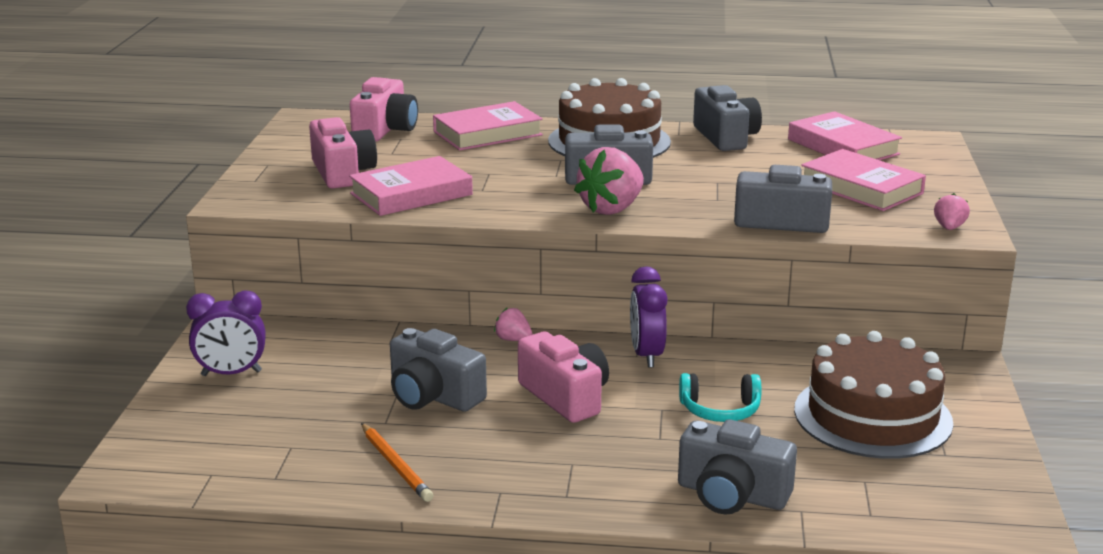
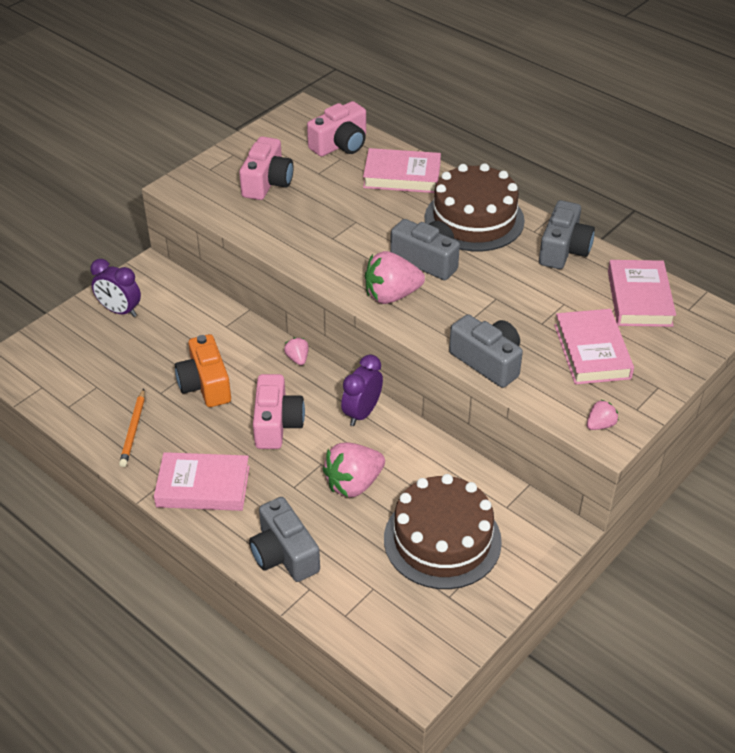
camera: 35 degrees right, 20 degrees up
pink book [349,156,473,216] -> pink book moved to [154,452,250,511]
grey camera [390,328,487,412] -> orange camera [175,334,231,407]
turquoise headphones [679,373,761,422] -> pink strawberry [323,442,385,497]

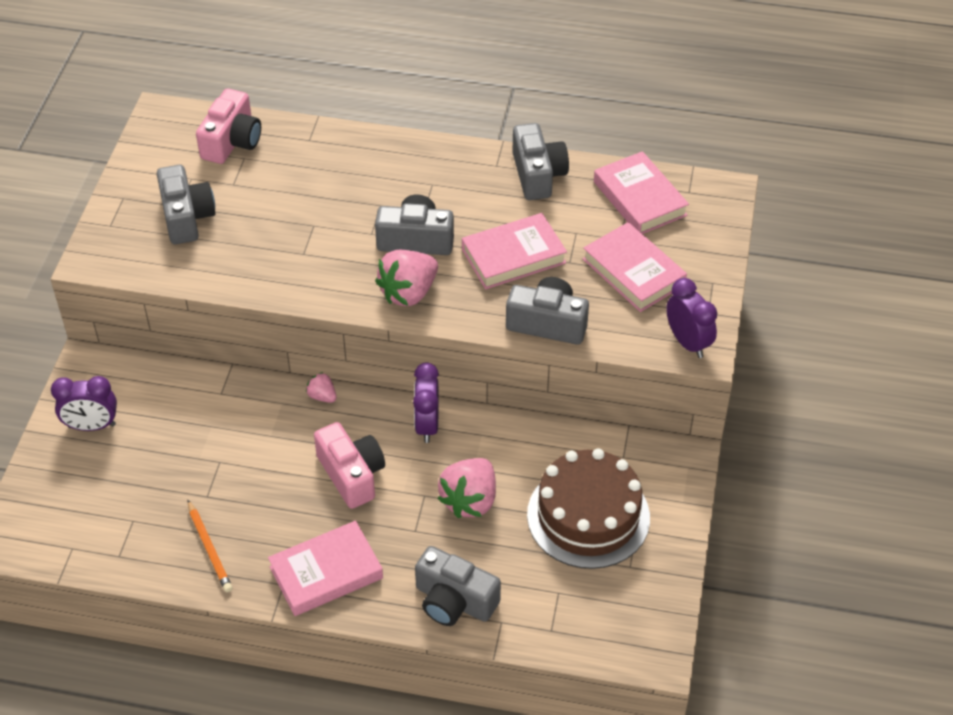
camera: 30 degrees left, 5 degrees up
orange camera [175,334,231,407] -> none
pink camera [239,136,294,200] -> grey camera [157,165,215,244]
pink book [363,148,441,193] -> pink book moved to [462,213,567,289]
brown cake [425,163,525,251] -> none
pink strawberry [587,400,618,430] -> purple clock [666,278,717,358]

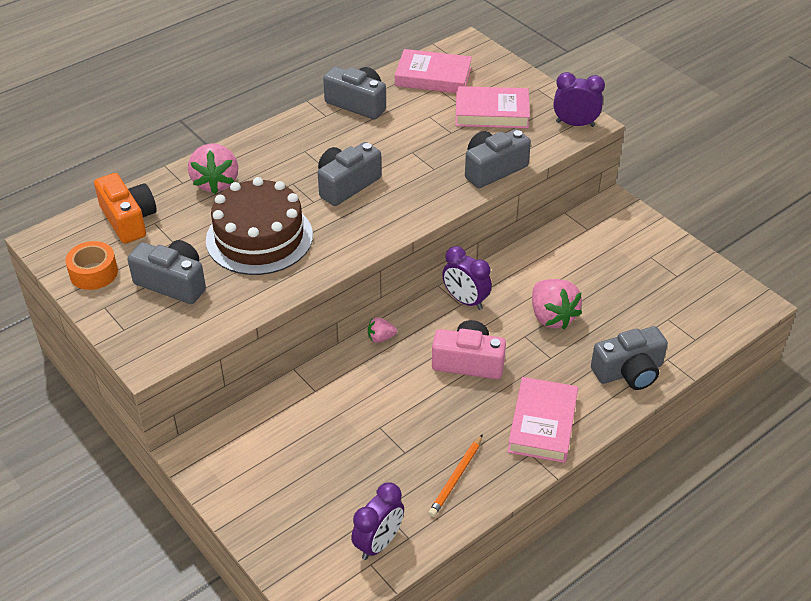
camera: 50 degrees left, 5 degrees down
purple clock [51,376,117,431] -> purple clock moved to [351,482,404,560]
orange pencil [188,500,233,592] -> orange pencil turned 105 degrees clockwise [428,434,483,517]
pink camera [196,88,261,164] -> orange camera [94,173,156,244]
pink strawberry [375,250,438,306] -> pink strawberry moved to [188,143,238,194]
pink book [462,213,567,289] -> none
brown cake [527,448,650,569] -> brown cake moved to [206,177,313,275]
none -> orange tape [65,241,118,290]

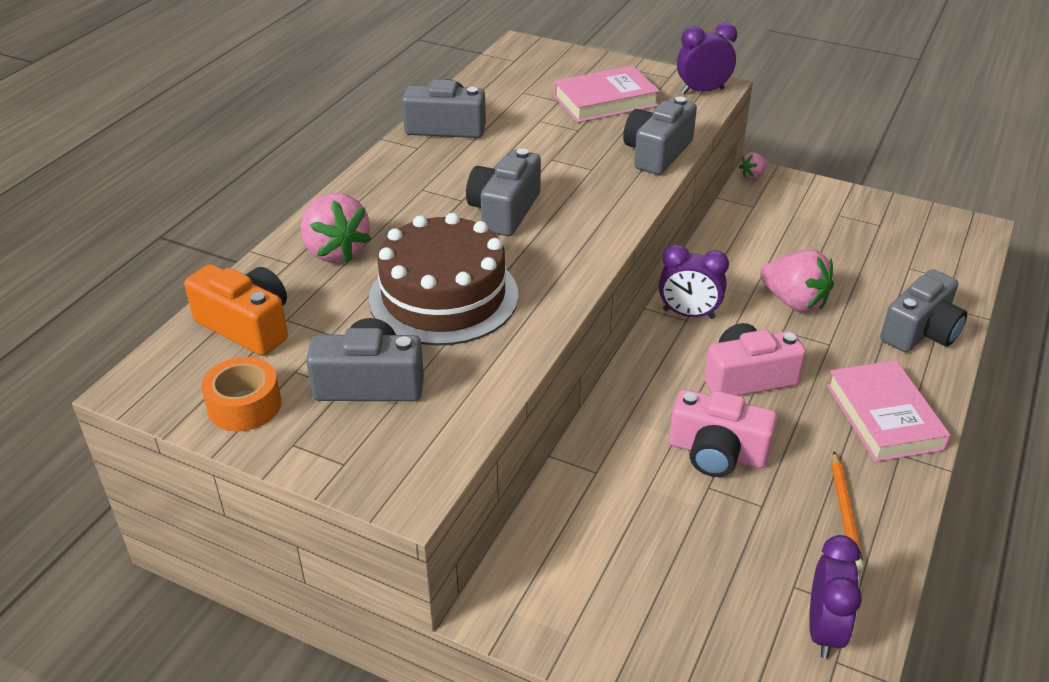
camera: 25 degrees left, 5 degrees down
pink strawberry [368,317,397,343] -> pink strawberry moved to [739,152,768,179]
pink book [395,49,472,93] -> none
none -> pink camera [669,389,777,477]

